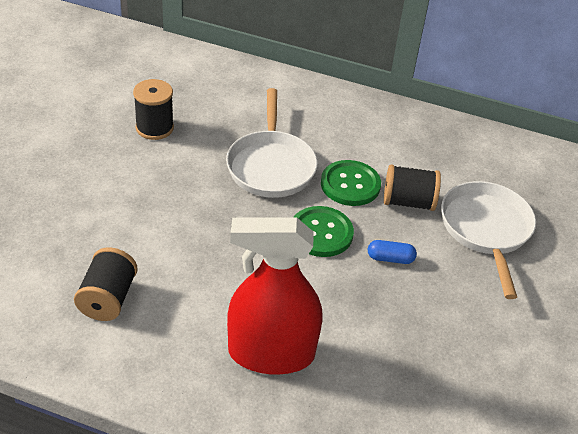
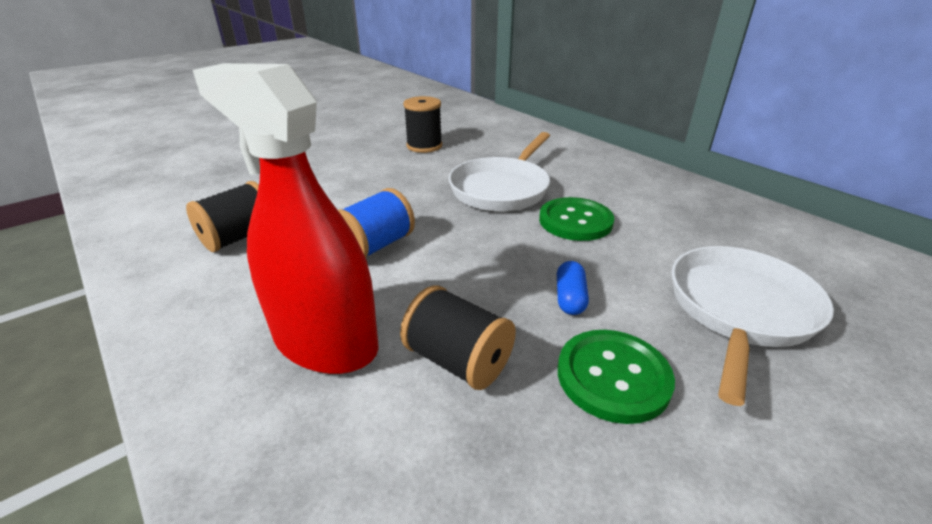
camera: 35 degrees right, 10 degrees down
green button [294,206,354,257] -> green button moved to [558,330,675,424]
blue capsule [368,240,417,264] -> blue capsule turned 60 degrees clockwise [557,261,589,315]
black spool [384,164,441,211] -> black spool moved to [400,285,516,390]
none -> blue spool [338,188,415,258]

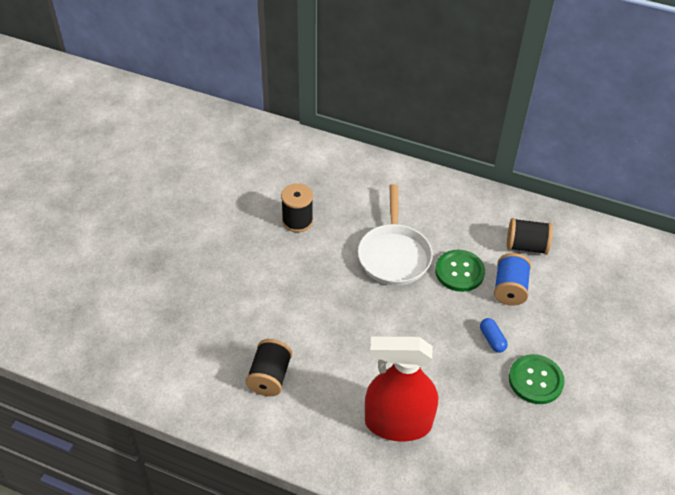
camera: 30 degrees left, 15 degrees up
blue spool [338,188,415,258] -> blue spool moved to [494,253,531,306]
black spool [400,285,516,390] -> black spool moved to [507,218,553,255]
white pan [672,246,834,406] -> none

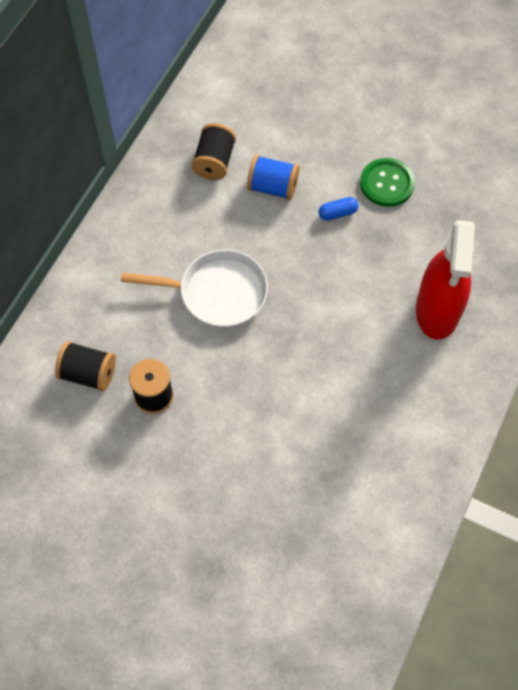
camera: 85 degrees left, 15 degrees up
black spool [246,339,292,396] -> black spool moved to [55,341,116,391]
green button [435,250,485,292] -> none

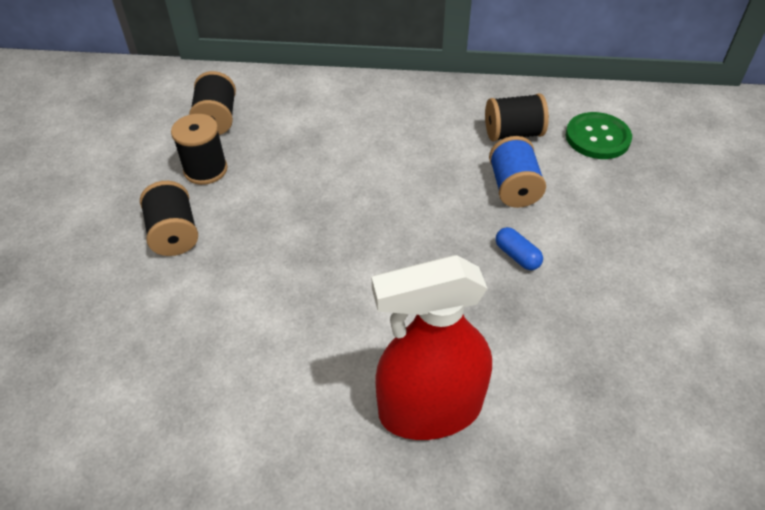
camera: 70 degrees right, 15 degrees down
white pan [121,250,268,328] -> none
green button [360,158,415,207] -> green button moved to [566,112,632,159]
none -> black spool [140,181,198,256]

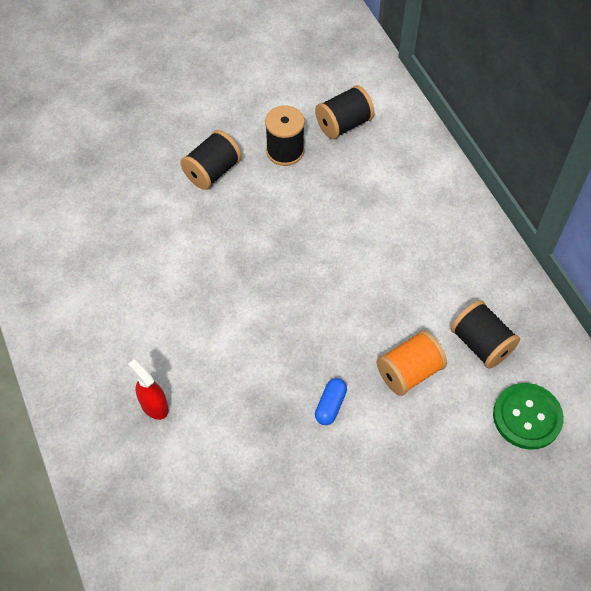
camera: 60 degrees right, 10 degrees up
red spray bottle [372,255,492,440] -> red spray bottle [128,359,169,420], size x0.44
blue spool [489,136,546,208] -> orange spool [377,330,447,396]

